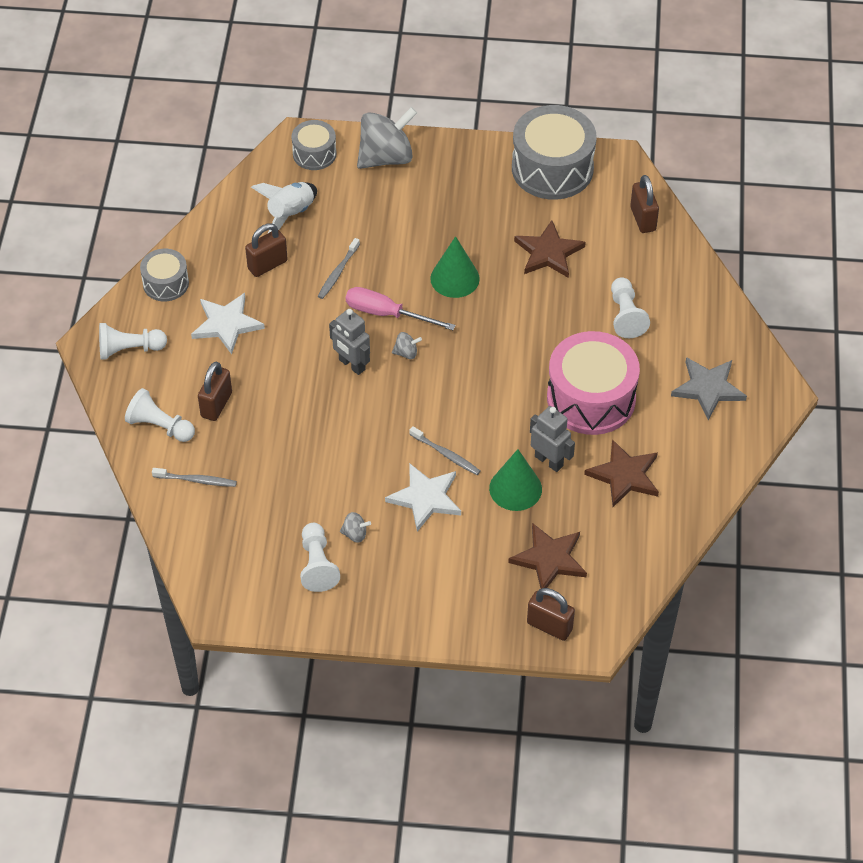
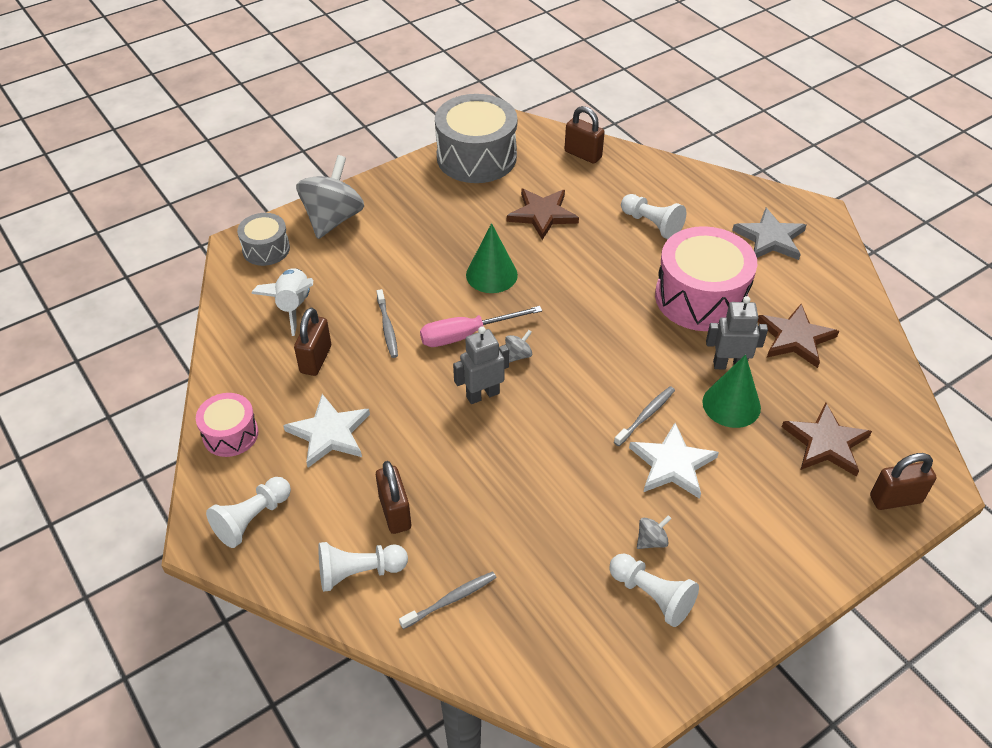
camera: 40 degrees left, 5 degrees down
grey drum [140,249,189,301] -> pink drum [196,393,258,457]
grey robot [329,309,370,375] -> grey robot turned 150 degrees clockwise [453,326,509,404]
grey toothbrush [409,426,480,475] -> grey toothbrush turned 45 degrees counterclockwise [614,386,675,446]

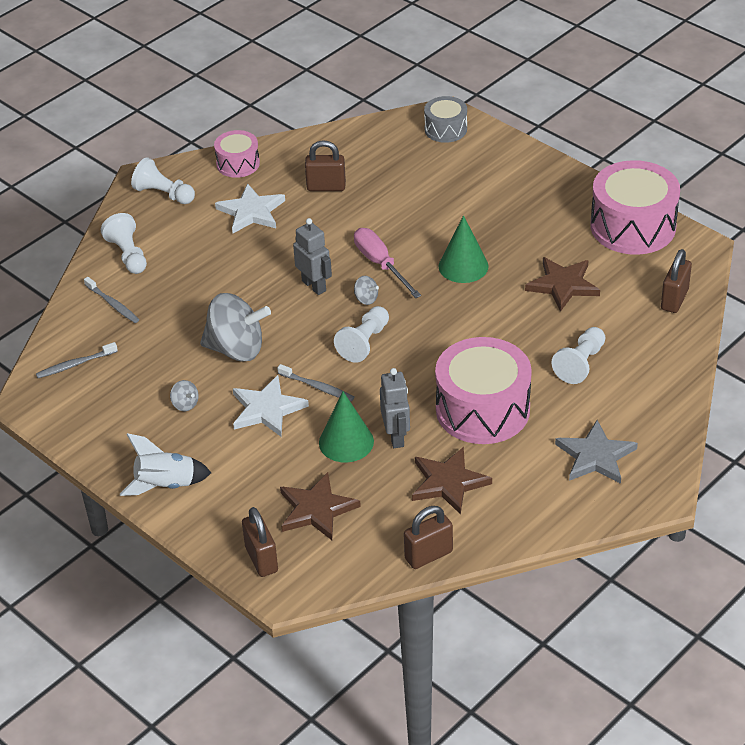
camera: 80 degrees right, 5 degrees down
white rocket [251,268,313,336] -> white rocket moved to [120,433,211,496]
grey spinning top [296,155,364,239] -> grey spinning top moved to [200,293,271,362]
brown padlock [376,461,411,534] -> brown padlock moved to [404,506,453,569]
grey toothbrush [377,289,398,358] -> grey toothbrush moved to [36,342,118,378]
grey drum [435,94,517,183] -> pink drum [591,160,680,255]
white pawn [609,553,699,627] -> white pawn moved to [334,306,389,363]

